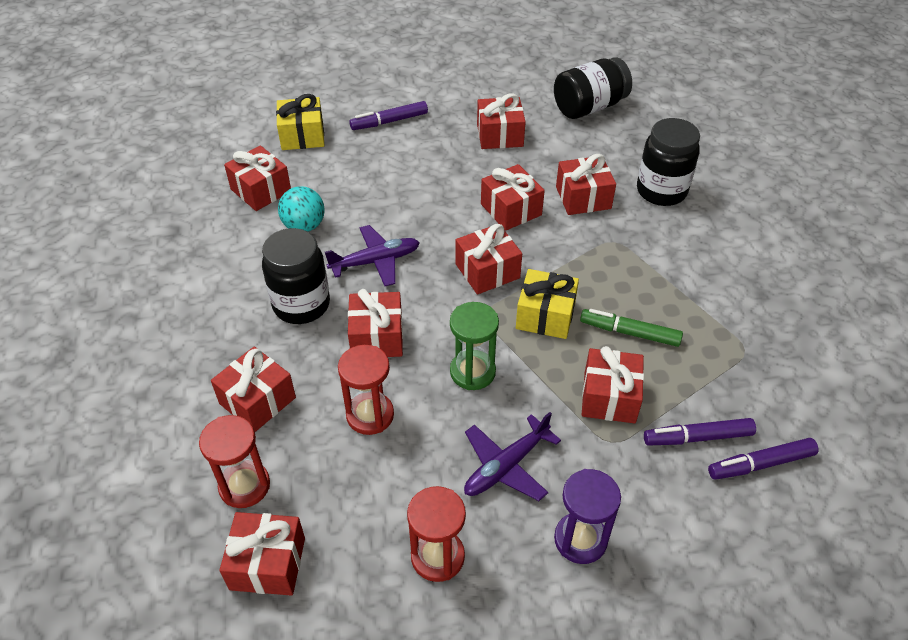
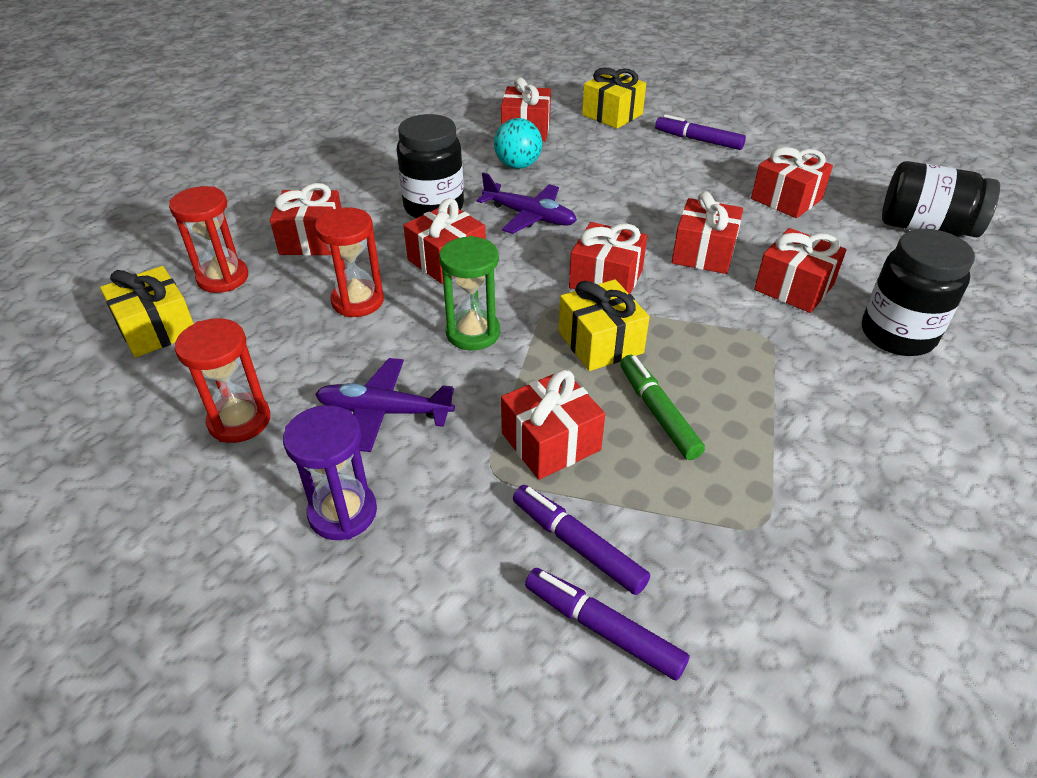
camera: 50 degrees right, 5 degrees down
red gift [220,512,305,596] -> yellow gift [100,266,194,358]

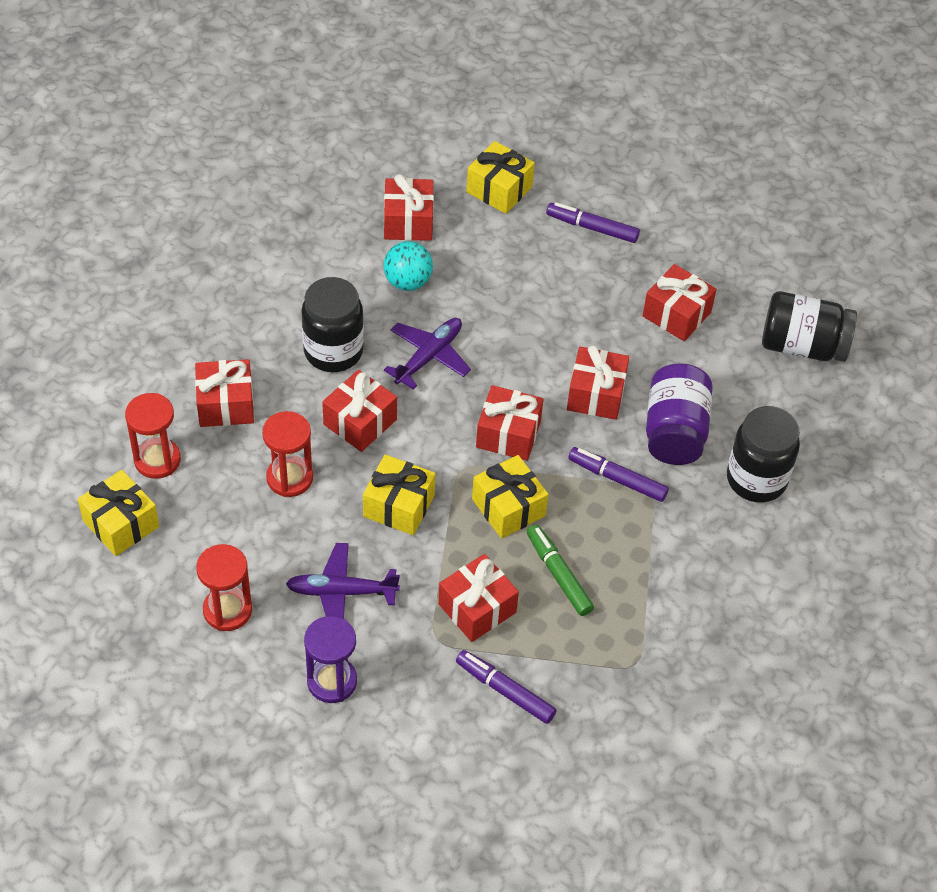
camera: 10 degrees left, 10 degrees up
green hourglass [439,236,500,350] -> yellow gift [363,454,436,535]
purple plane [476,172,577,234] -> purple plane turned 75 degrees counterclockwise [384,318,471,389]
purple marker [525,568,689,681] -> purple marker moved to [568,447,669,502]
red gift [754,228,847,313] -> purple jar [646,363,713,465]

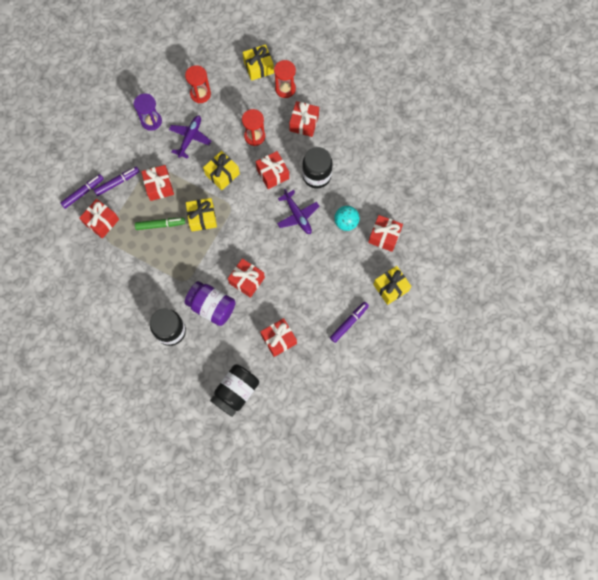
camera: 115 degrees right, 20 degrees up
red gift [476,385,543,461] -> red gift moved to [79,199,119,238]
purple marker [568,447,669,502] -> purple marker moved to [60,174,104,209]

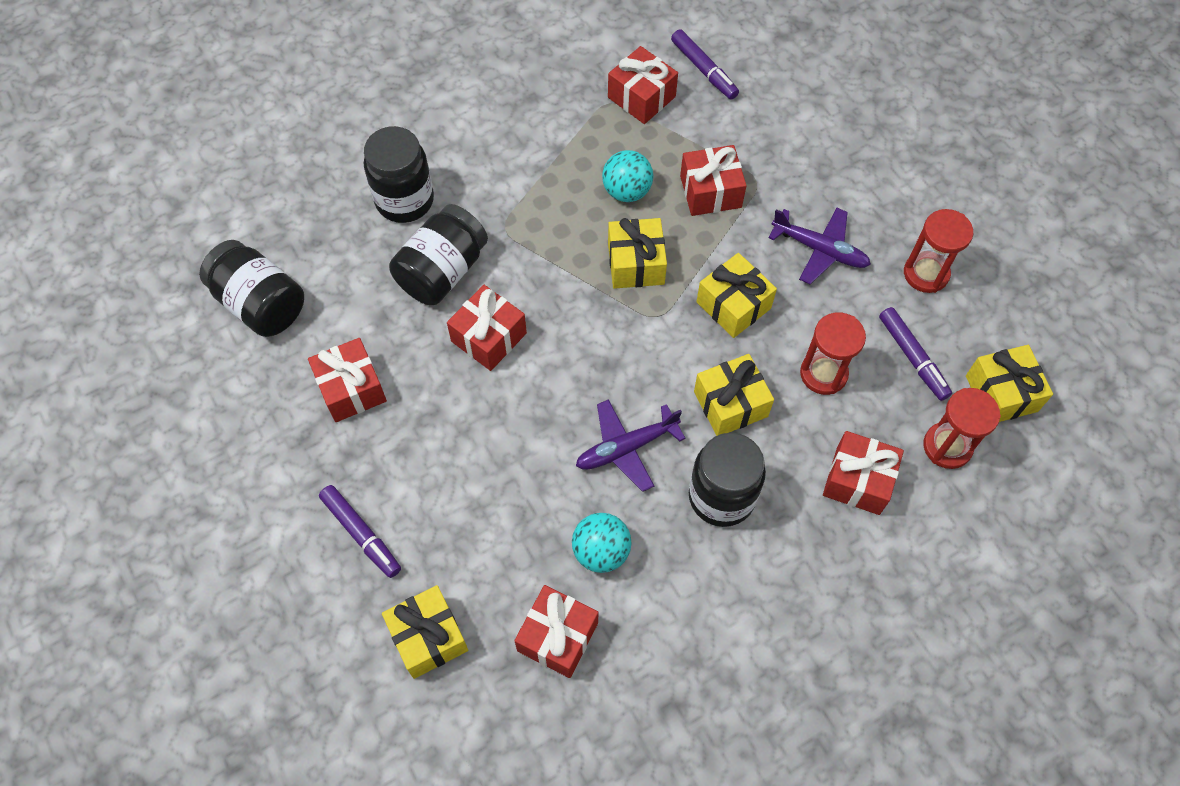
camera: 95 degrees right, 10 degrees down
purple marker [94,167,140,196] -> purple marker moved to [879,307,952,401]
purple hourglass [134,93,162,131] -> none
green marker [135,217,185,230] -> turquoise ball [602,150,653,202]
purple jar [185,281,236,326] -> black jar [389,204,488,305]
red gift [256,151,289,189] -> yellow gift [694,354,774,436]

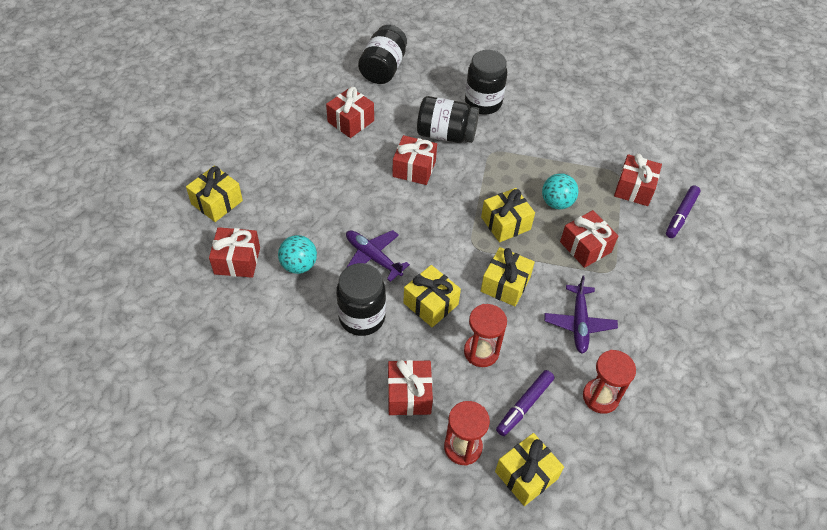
camera: 65 degrees right, 10 degrees down
purple marker [319,485,401,578] -> none

